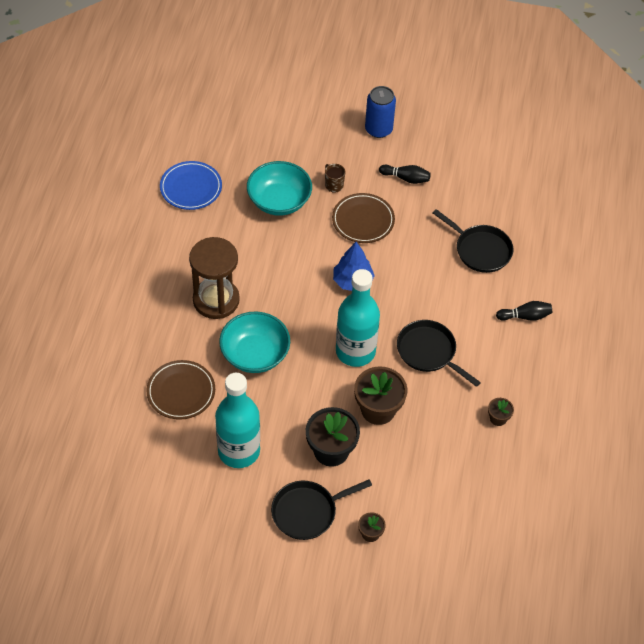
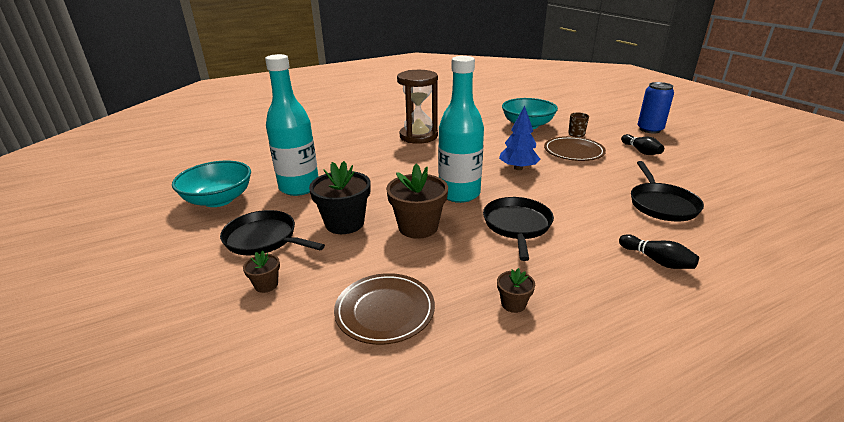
camera: 55 degrees right, 25 degrees down
brown plate [147,360,215,420] -> brown plate moved to [334,273,435,345]
blue plate [160,161,222,210] -> none
turquoise bowl [219,312,290,373] -> turquoise bowl moved to [172,161,251,207]

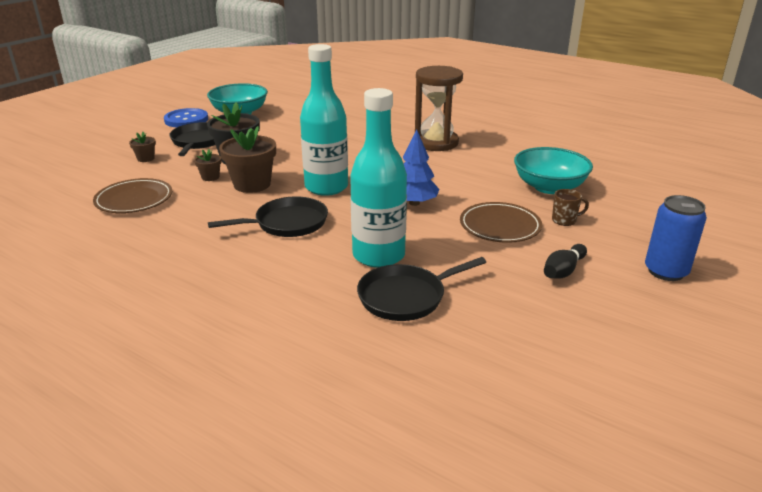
camera: 60 degrees right, 0 degrees up
turquoise bottle [265,54,319,196] -> turquoise bottle moved to [350,88,407,268]
brown flower pot [497,268,535,313] -> brown flower pot moved to [194,149,222,181]
black bowling pin [619,234,699,269] -> none
none -> blue button [164,108,208,128]

